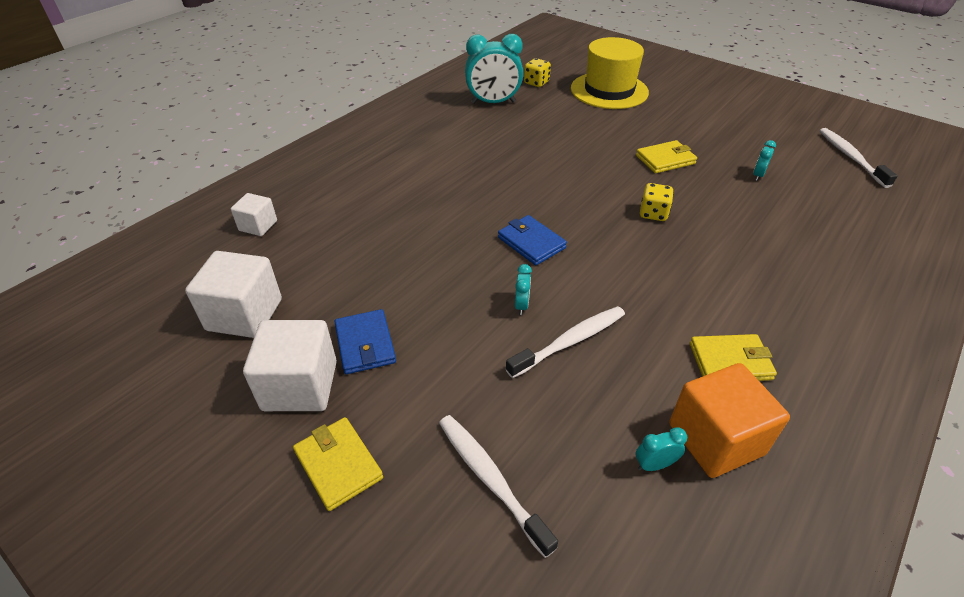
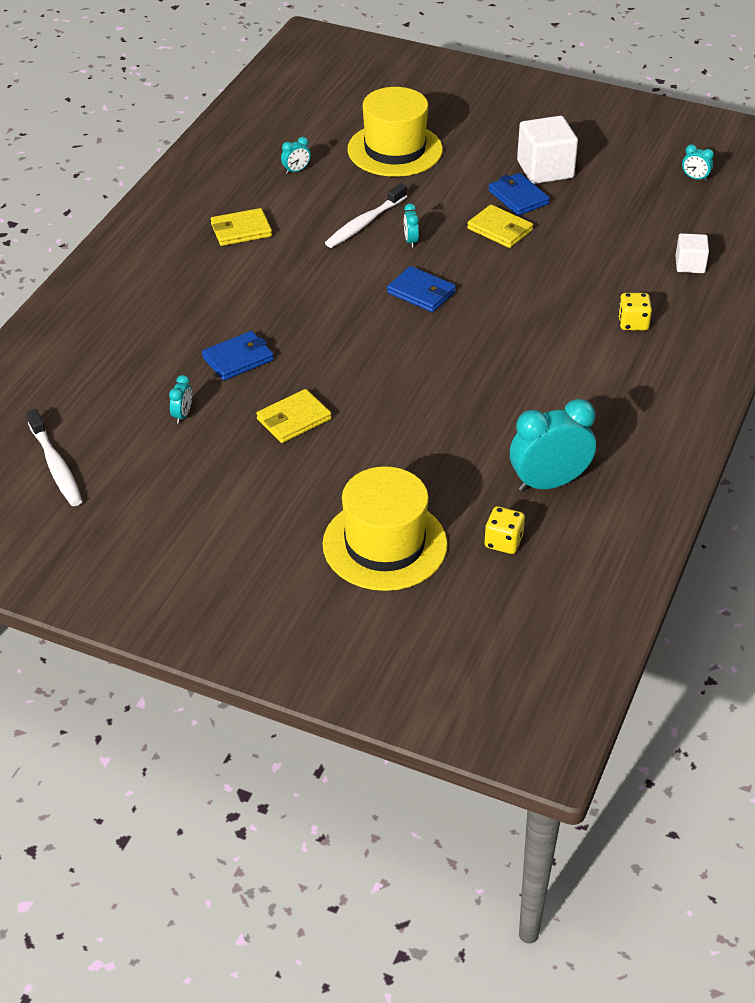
camera: 165 degrees right, 0 degrees up
white cube [185,251,282,338] -> none
yellow wallet [293,417,383,511] -> yellow wallet moved to [467,205,533,248]
white toothbrush [439,415,558,558] -> yellow hat [347,87,443,177]
yellow dice [640,183,674,221] -> yellow dice moved to [618,293,652,330]
orange cube [669,363,790,478] -> none
none -> blue wallet [202,331,274,380]
none -> turquoise clock [682,144,714,181]

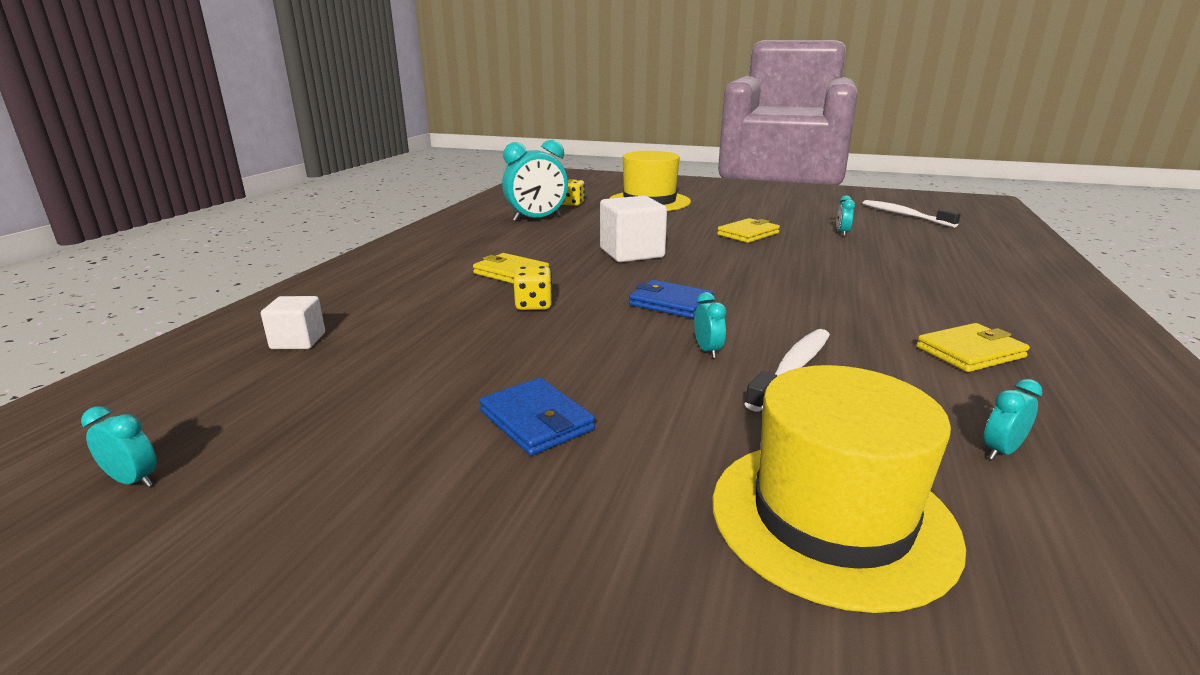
camera: 175 degrees right, 20 degrees down
blue wallet [202,331,274,380] -> none
yellow wallet [467,205,533,248] -> yellow wallet moved to [473,253,549,284]
white cube [517,116,578,184] -> white cube moved to [600,196,667,262]
yellow dice [618,293,652,330] -> yellow dice moved to [514,266,552,310]

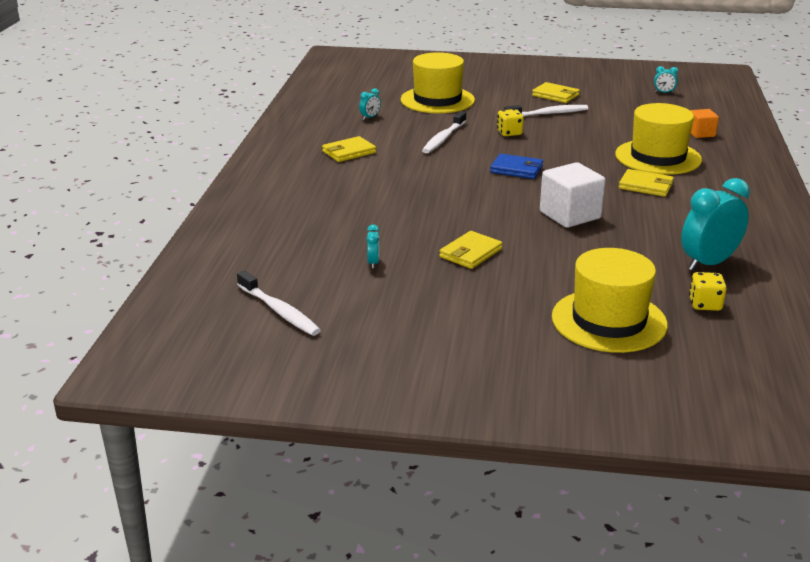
camera: 170 degrees right, 5 degrees up
white cube [261,296,325,349] -> orange cube [690,109,719,138]
blue wallet [479,378,595,456] -> white toothbrush [505,105,588,117]
yellow dice [514,266,552,310] -> yellow dice moved to [497,109,524,136]
turquoise clock [694,292,726,358] -> none
none -> yellow wallet [532,82,580,103]
none -> yellow hat [615,103,702,175]

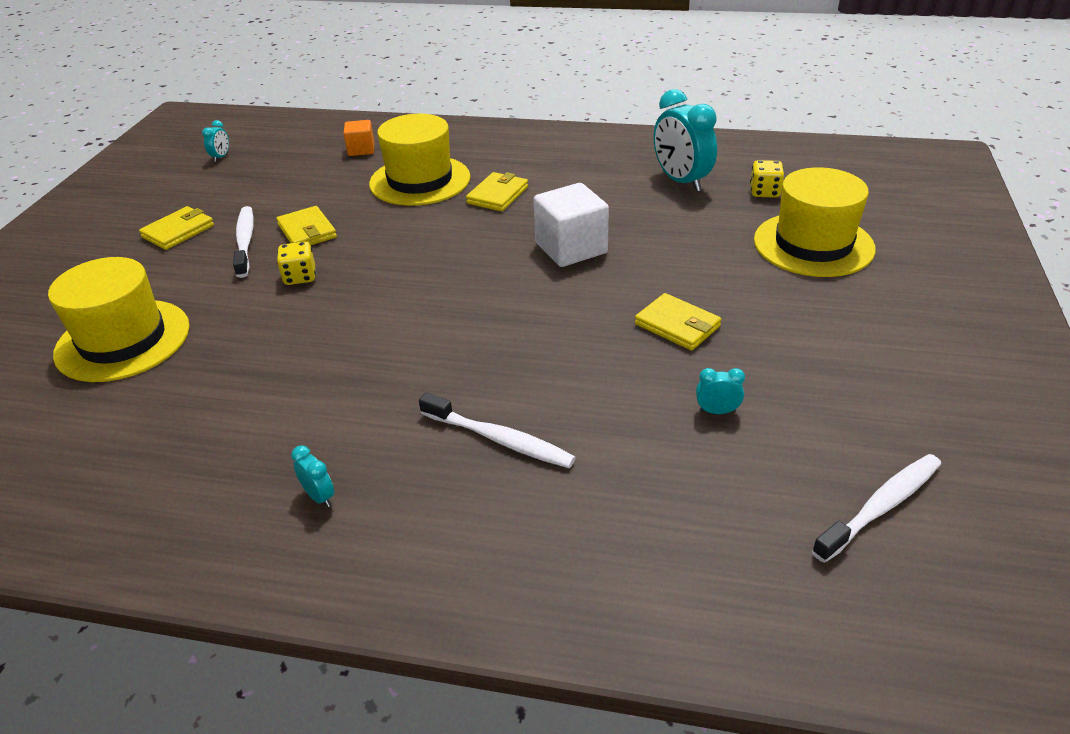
camera: 85 degrees left, 10 degrees up
yellow wallet [322,136,376,162] -> yellow wallet moved to [276,206,337,246]
turquoise clock [359,88,381,120] -> turquoise clock moved to [291,445,334,507]
white toothbrush [422,111,466,154] -> white toothbrush moved to [419,392,576,468]
blue wallet [490,154,543,179] -> none

